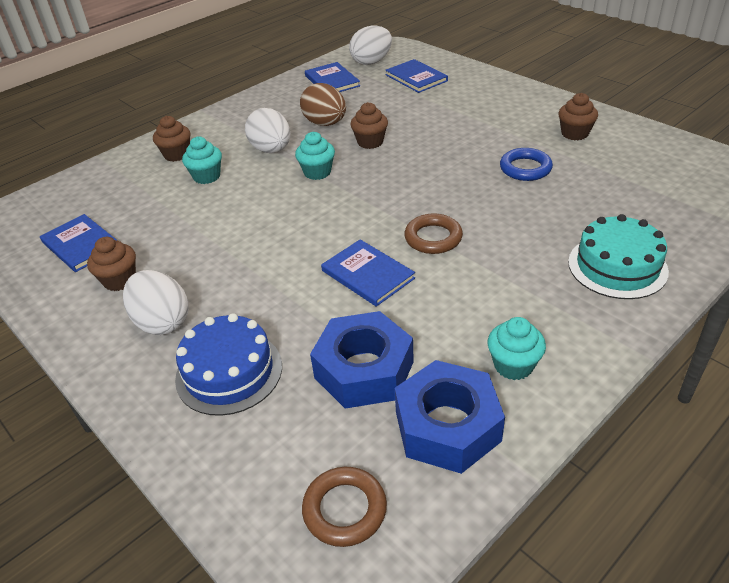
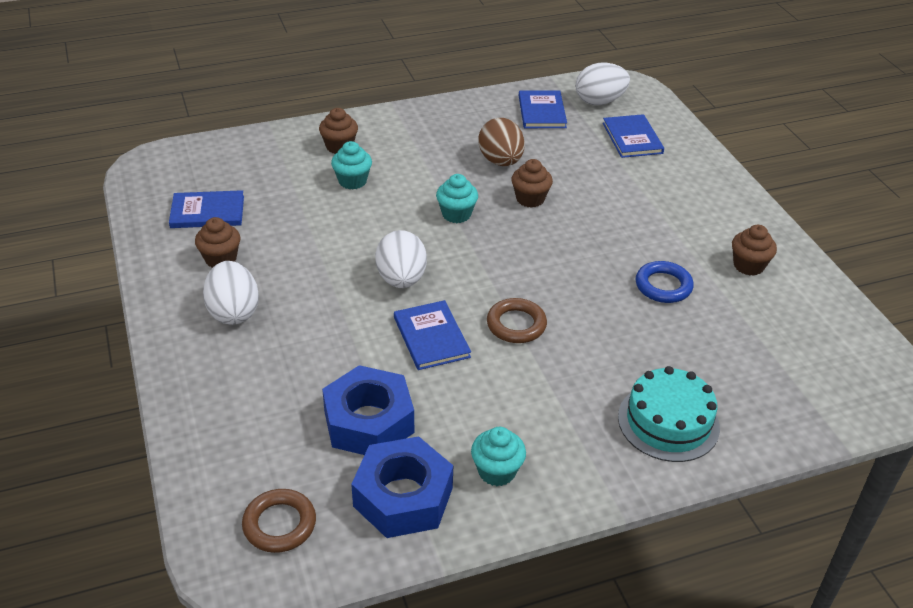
camera: 20 degrees right, 0 degrees up
blue book [40,214,118,272] -> blue book turned 75 degrees counterclockwise [169,190,244,228]
blue cake [175,313,282,416] -> none
white egg [245,108,290,153] -> white egg moved to [375,230,427,288]

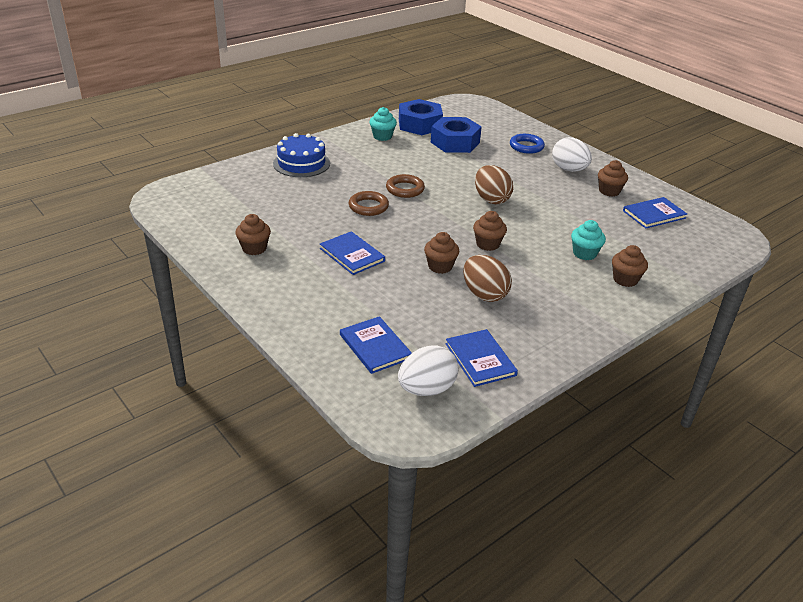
camera: 160 degrees right, 5 degrees down
brown ring [242,489,316,553] -> brown ring moved to [349,191,389,216]
white egg [375,230,427,288] -> brown egg [475,165,513,204]
blue book [394,300,471,370] -> blue book moved to [320,231,385,275]
turquoise cupcake [436,174,478,223] -> brown cupcake [473,211,507,251]
turquoise cake [618,366,720,462] -> blue cake [273,133,330,177]
blue ring [636,261,694,303] -> blue ring moved to [510,134,545,154]

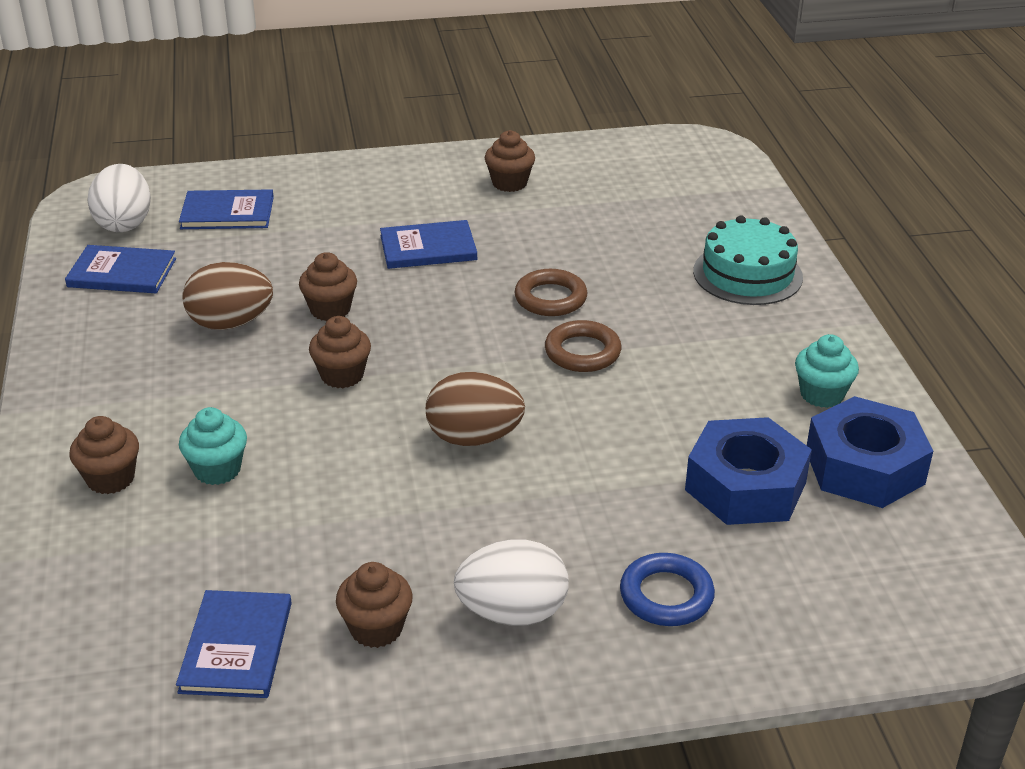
camera: 120 degrees right, 0 degrees up
blue cake [273,133,330,177] -> turquoise cake [693,215,803,305]

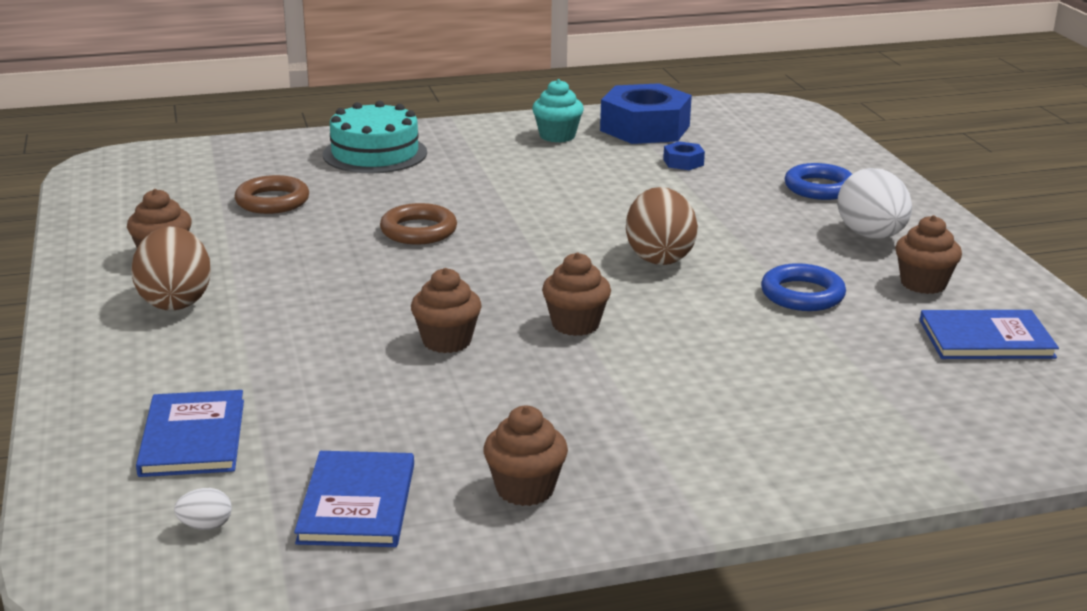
camera: 95 degrees left, 10 degrees down
brown cupcake [69,416,139,494] -> brown cupcake moved to [483,406,568,506]
white egg [87,164,151,232] -> white egg [174,488,232,530], size x0.42
turquoise cupcake [179,407,247,485] -> none
brown egg [182,262,273,330] -> brown egg moved to [131,227,211,310]
blue book [380,220,477,269] -> none
brown ring [545,320,621,372] -> brown ring moved to [235,175,309,214]
blue nut [685,417,812,525] -> blue nut [663,141,705,170], size x0.43
none -> blue ring [761,263,846,311]

